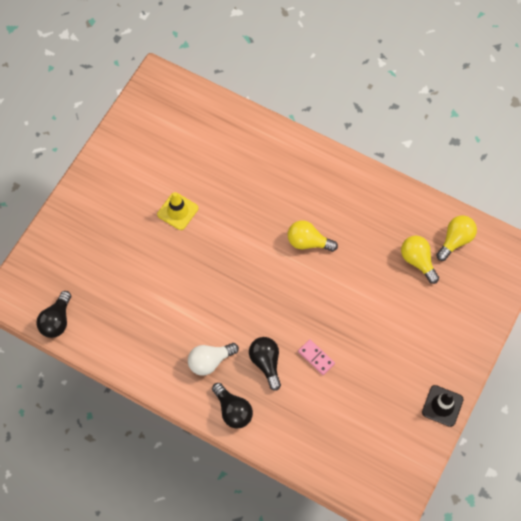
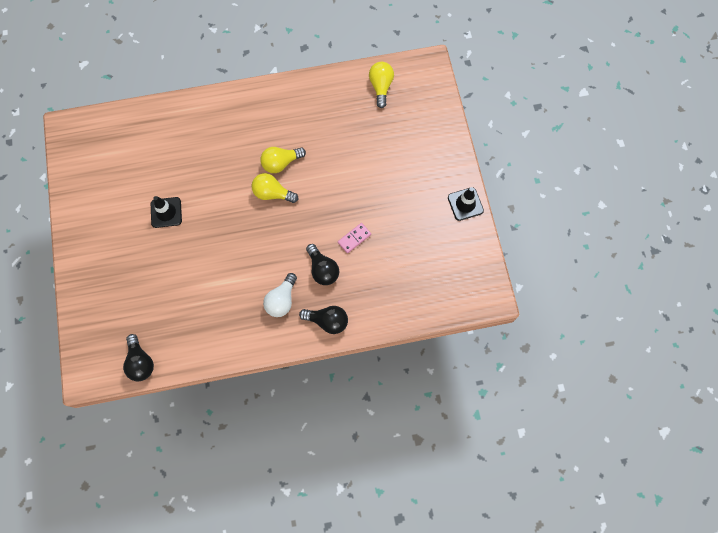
camera: 40 degrees left, 5 degrees up
yellow traffic cone [157,192,198,230] -> black traffic cone [151,196,182,228]
black light bulb [249,337,281,391] -> black light bulb turned 150 degrees counterclockwise [306,244,339,285]
pink domino [298,339,335,375] -> pink domino turned 45 degrees counterclockwise [338,223,371,253]
yellow light bulb [401,236,439,284] -> yellow light bulb moved to [252,173,298,203]

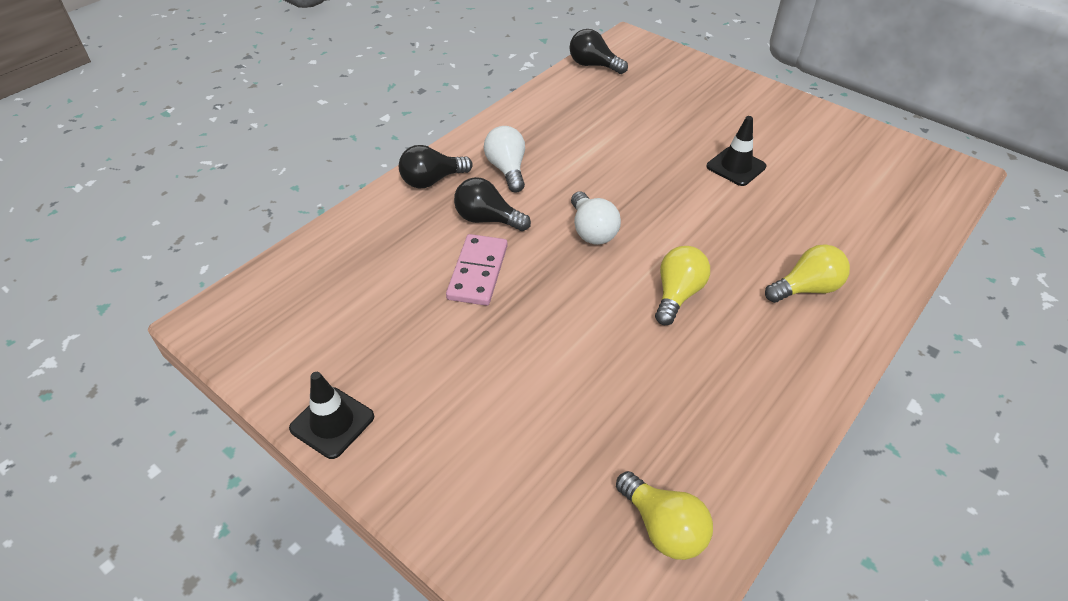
camera: 140 degrees right, 25 degrees down
yellow light bulb [252,173,298,203] -> yellow light bulb moved to [765,245,850,303]
pink domino [338,223,371,253] -> pink domino [446,234,507,306], size x1.54
none -> white light bulb [571,192,621,245]

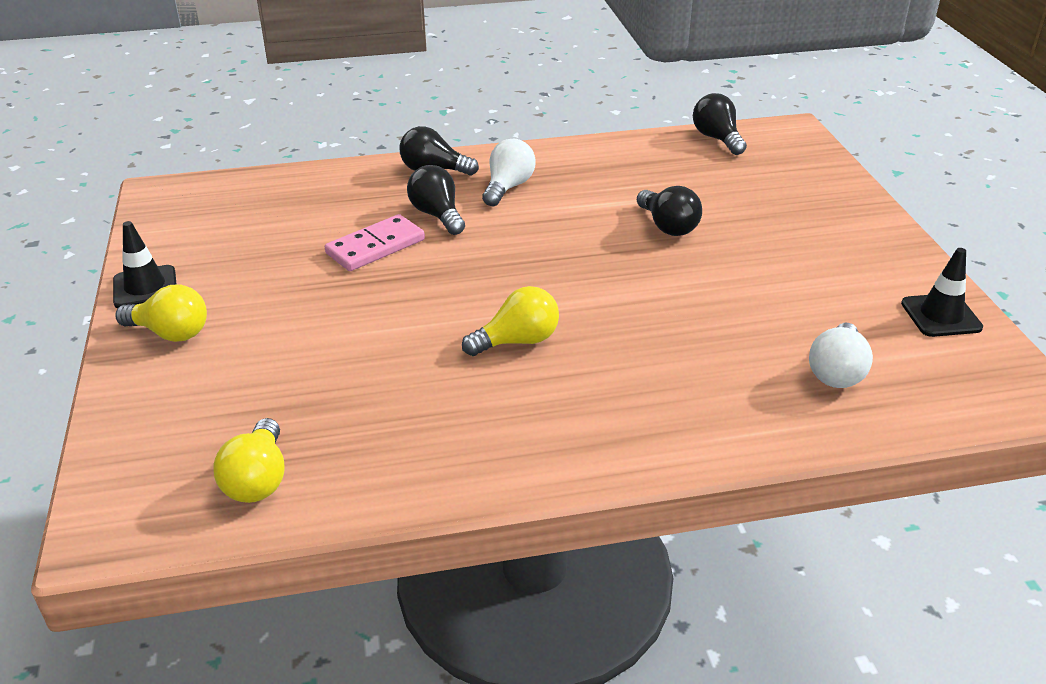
camera: 40 degrees right, 10 degrees down
white light bulb [571,192,621,245] -> white light bulb moved to [809,323,873,388]
black traffic cone [707,116,766,186] -> black traffic cone moved to [901,248,983,337]
yellow light bulb [765,245,850,303] -> yellow light bulb moved to [115,285,207,342]
none -> black light bulb [637,186,702,236]

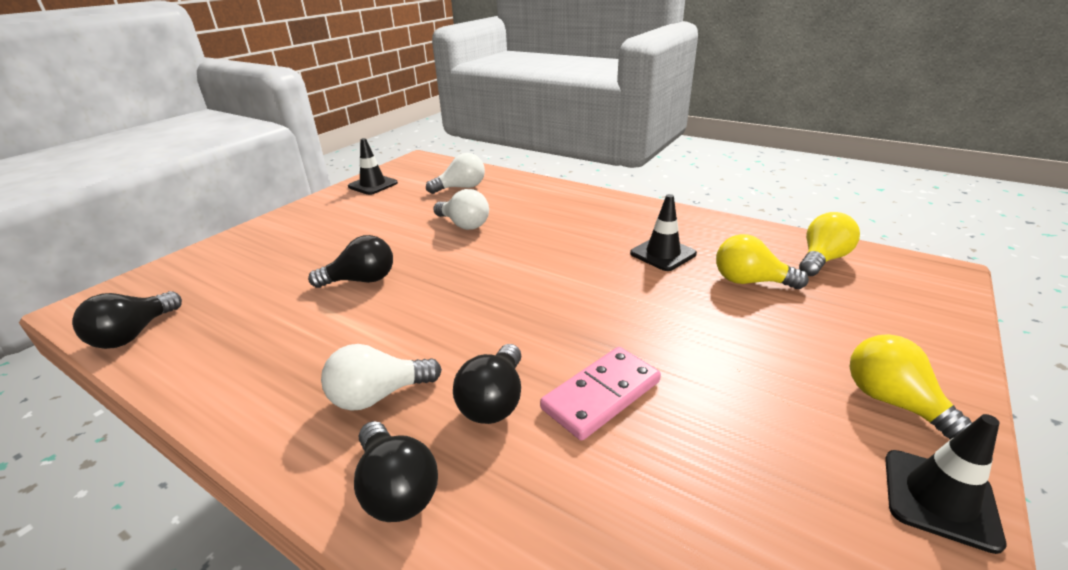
camera: 135 degrees left, 5 degrees down
pink domino [325,214,425,271] -> pink domino turned 45 degrees counterclockwise [540,347,661,441]
yellow light bulb [462,286,559,356] -> yellow light bulb moved to [716,234,809,289]
black light bulb [637,186,702,236] -> black light bulb turned 60 degrees clockwise [308,235,393,288]
none -> white light bulb [433,189,489,230]
none -> black traffic cone [630,194,697,271]

